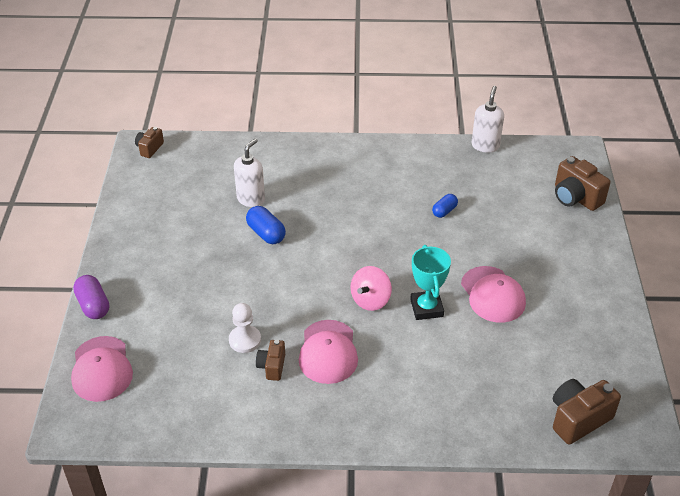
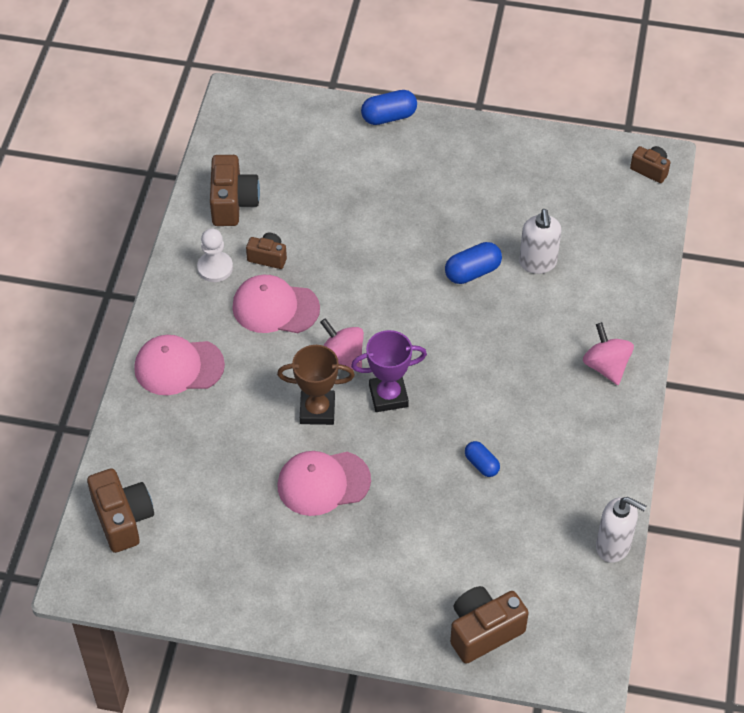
camera: 100 degrees right, 10 degrees up
pink cap [71,336,133,402] -> pink cap moved to [134,335,225,395]
purple capsule [73,275,109,319] -> blue capsule [361,90,417,125]
white pawn [229,303,261,353] -> white pawn moved to [197,229,233,282]
white soap dispenser [234,138,265,207] -> white soap dispenser turned 45 degrees clockwise [519,209,561,274]
turquoise trophy [410,245,451,320] -> brown trophy [277,345,355,425]
none -> brown camera [210,155,260,226]
none -> purple trophy [351,330,427,412]
none -> pink spinning top [583,322,634,385]

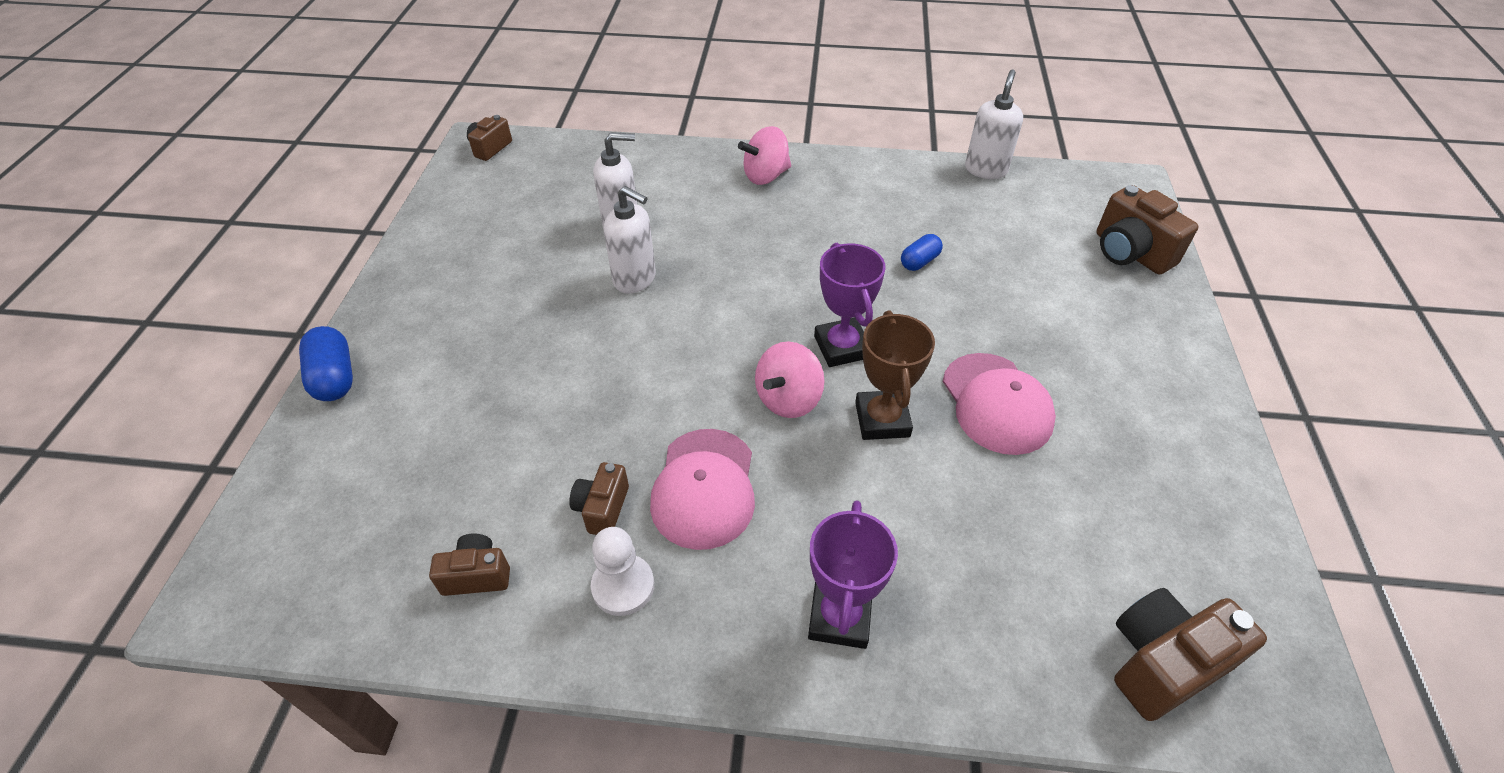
camera: 95 degrees left, 5 degrees down
pink cap [134,335,225,395] -> purple trophy [808,500,898,649]
brown camera [210,155,260,226] -> brown camera [429,534,510,596], size x0.59
blue capsule [445,242,502,284] -> white soap dispenser [604,186,656,294]

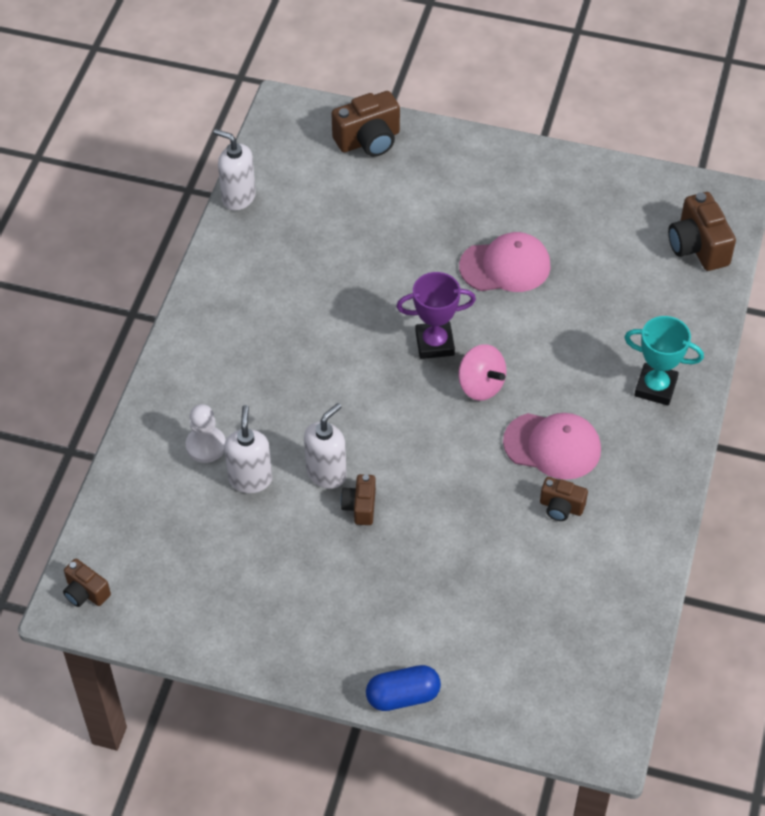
camera: 80 degrees left, 5 degrees up
brown camera [429,534,510,596] -> brown camera moved to [341,474,376,525]
white pawn [591,527,654,616] -> white pawn moved to [186,404,226,463]
pink spinning top [738,126,791,185] -> none
purple trophy [808,500,898,649] -> turquoise trophy [624,316,704,405]
brown trophy [855,310,935,440] -> none
blue capsule [901,234,943,271] -> none

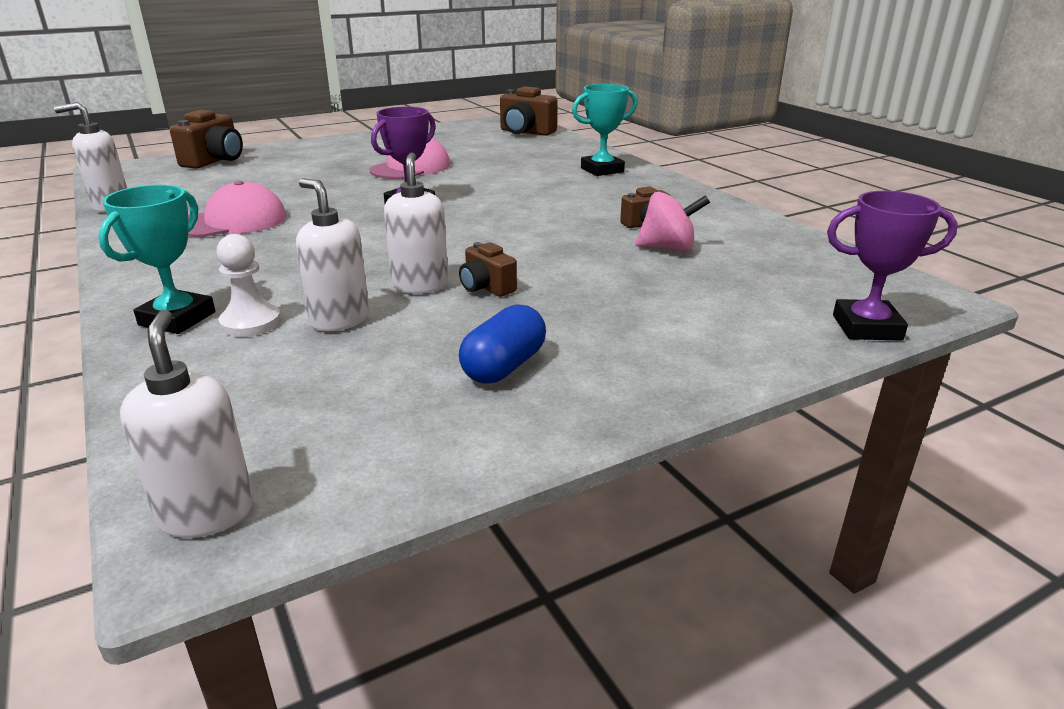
camera: 45 degrees left, 25 degrees down
brown camera [63,559,111,607] -> white soap dispenser [120,310,254,538]
blue capsule [366,665,441,711] -> blue capsule moved to [459,304,546,384]
pink spinning top [458,344,506,401] -> pink spinning top moved to [635,192,710,252]
pink cap [503,413,601,480] -> pink cap moved to [188,180,287,237]
none -> turquoise trophy [98,185,215,334]
none -> purple trophy [827,191,958,341]

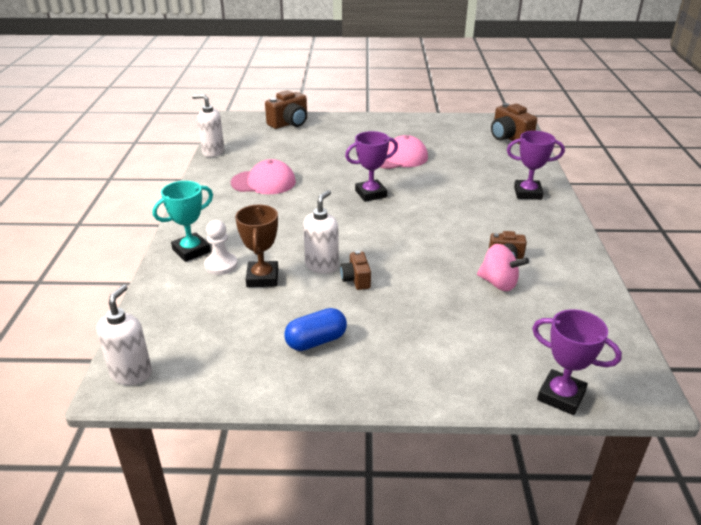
camera: 30 degrees right, 5 degrees up
white soap dispenser [296,178,369,331] -> brown trophy [235,205,278,287]
turquoise trophy [572,84,637,176] -> purple trophy [507,131,565,200]

